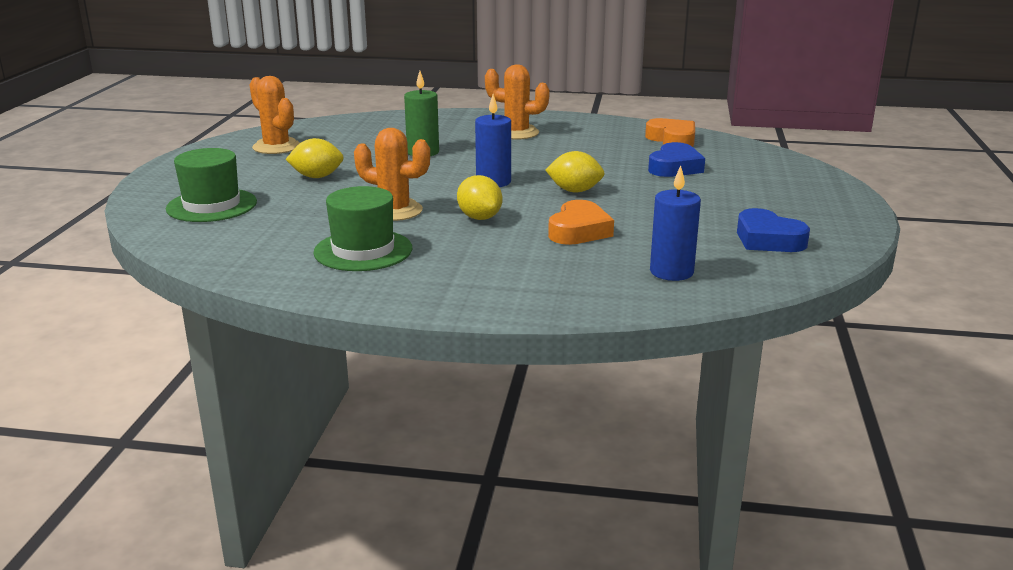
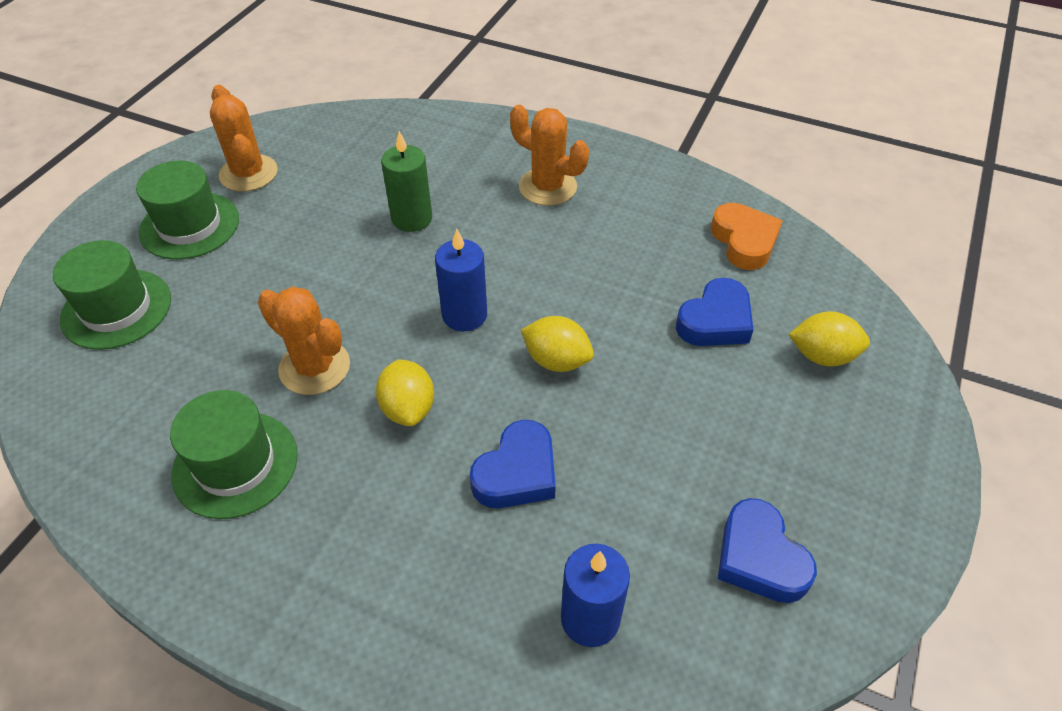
camera: 15 degrees right, 25 degrees up
yellow lemon [285,138,344,178] -> yellow lemon moved to [788,311,870,366]
orange heart [548,200,614,245] -> blue heart [470,420,556,508]
none -> green hat [136,161,239,260]

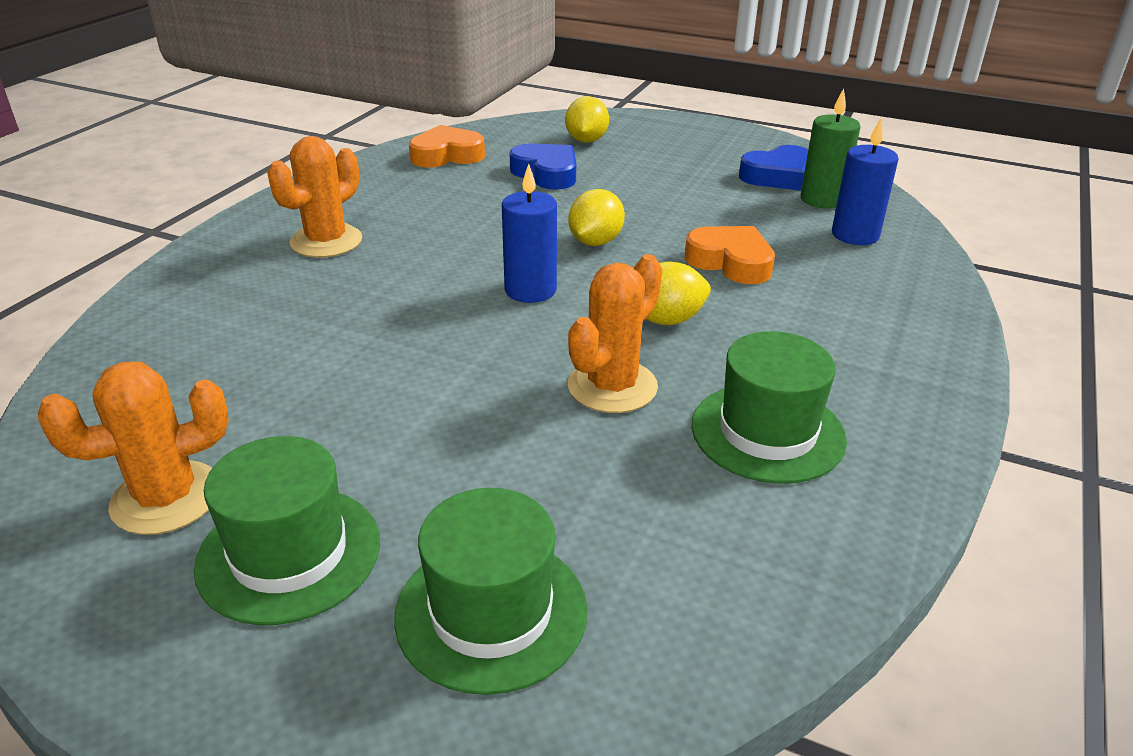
camera: 90 degrees left, 15 degrees down
green candle [381,131,432,232] -> green candle moved to [801,88,860,209]
blue heart [470,420,556,508] -> orange heart [685,226,775,284]

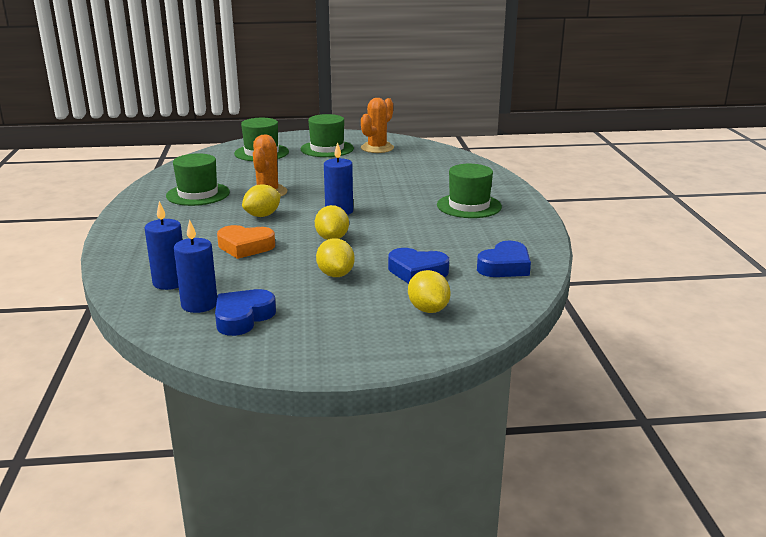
camera: 150 degrees right, 10 degrees down
orange cactus [267,136,362,258] -> green hat [437,164,502,218]
orange heart [409,125,485,168] -> blue heart [477,241,531,277]
green candle [801,88,860,209] -> blue candle [174,220,217,313]
none -> yellow lemon [316,238,355,277]

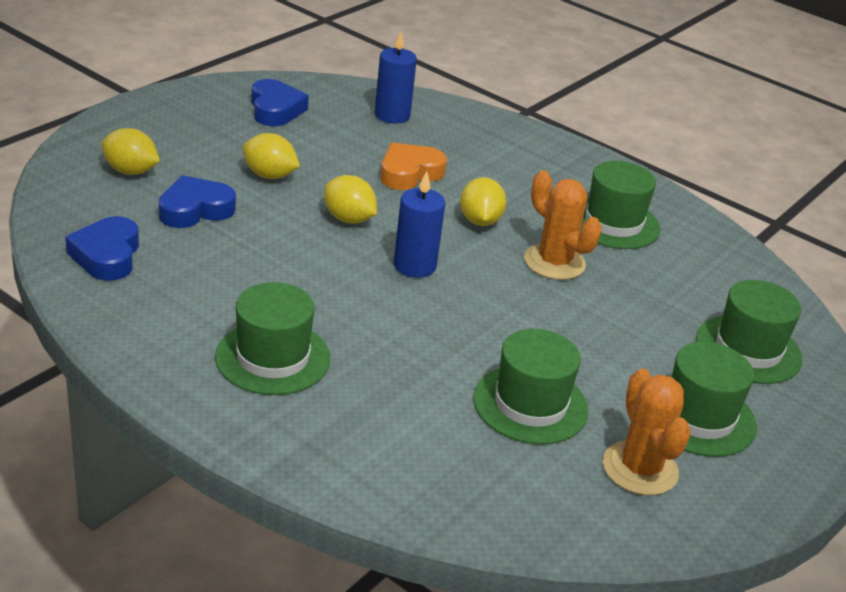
camera: 130 degrees right, 10 degrees up
blue candle [174,220,217,313] -> none
none -> green hat [474,329,589,444]

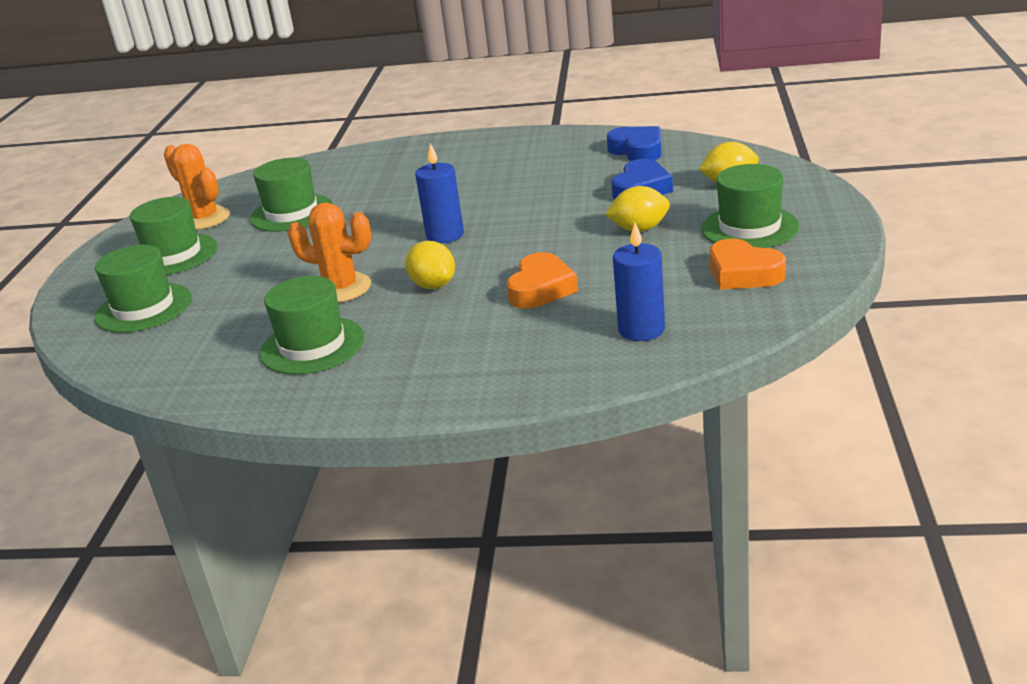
camera: 155 degrees right, 5 degrees down
green hat [215,282,330,395] -> green hat moved to [701,164,799,248]
blue heart [251,79,309,126] -> orange heart [709,239,786,290]
yellow lemon [324,175,377,223] -> none

